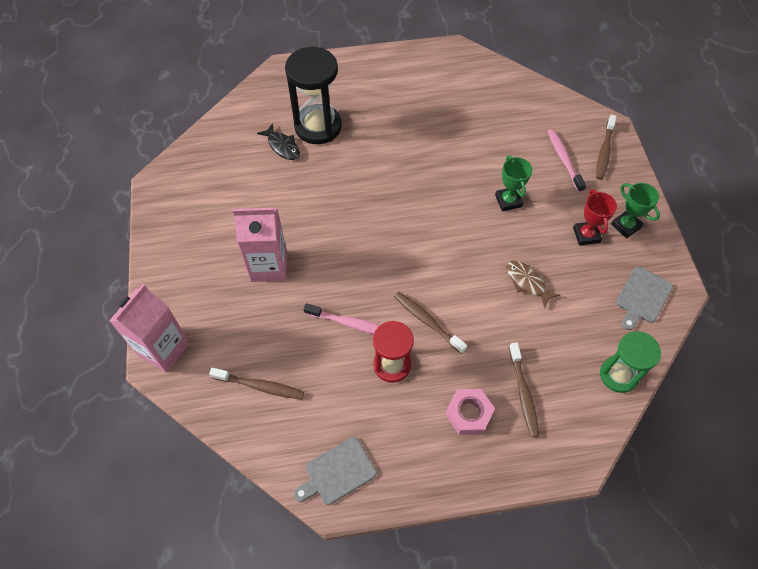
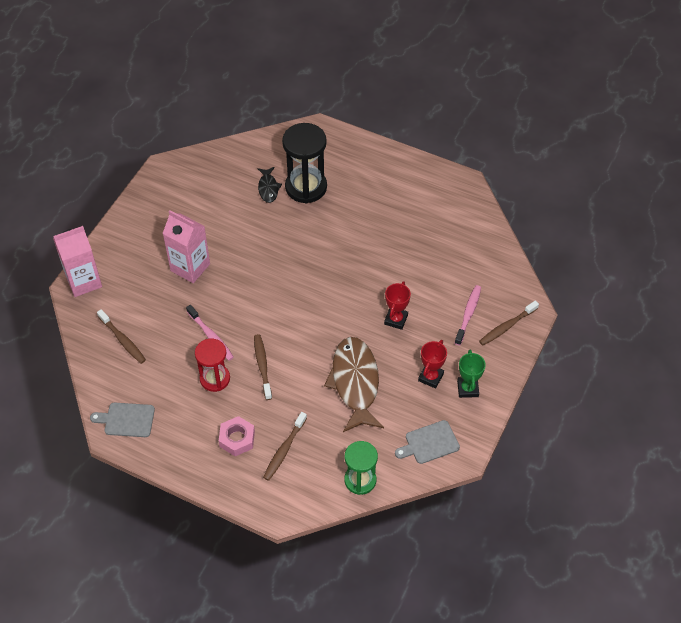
camera: 35 degrees right, 5 degrees down
green trophy [495,155,532,212] -> red trophy [384,281,411,330]
brown fish [506,261,560,309] -> brown fish [324,337,384,432], size x2.07

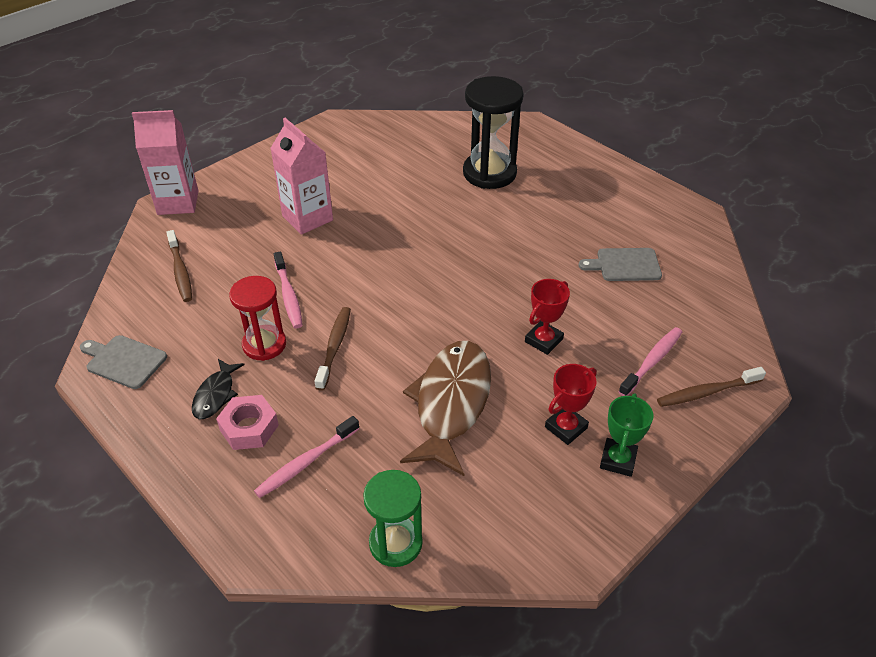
camera: 20 degrees right, 10 degrees down
black fish [257,167,282,203] -> black fish moved to [192,359,245,419]
brown toothbrush [263,412,307,481] -> pink toothbrush [254,416,359,498]
grey cutting board [395,420,460,464] -> grey cutting board moved to [579,248,662,281]

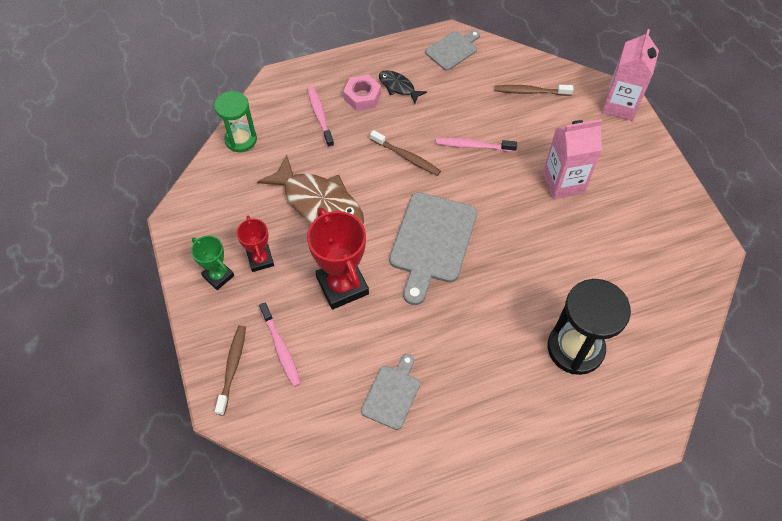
camera: 115 degrees right, 15 degrees up
red hourglass [229,276,286,361] -> none
red trophy [525,279,570,355] -> red trophy [307,207,369,310], size x1.76
none -> grey cutting board [389,192,477,305]

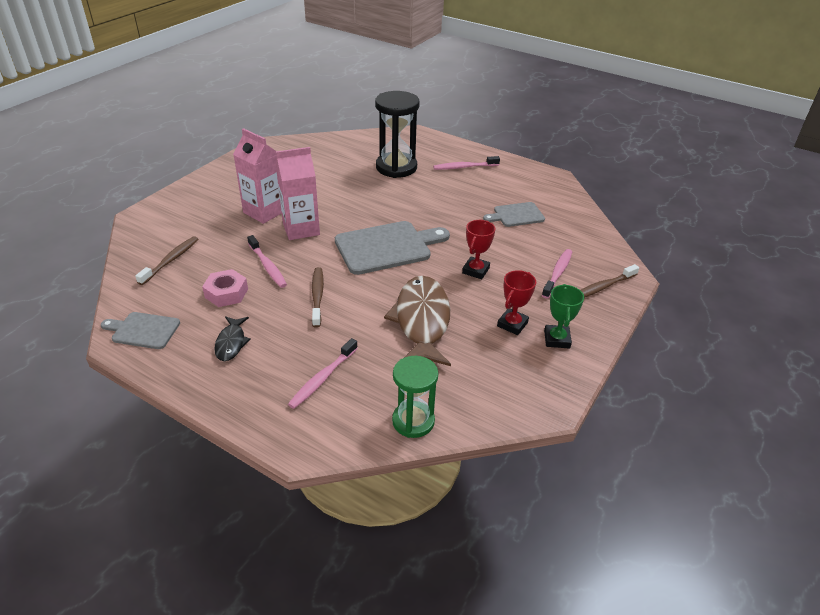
camera: 130 degrees left, 20 degrees down
red trophy [307,207,369,310] -> red trophy [462,220,495,279], size x0.57
pink nut [343,75,381,111] -> pink nut moved to [202,269,248,307]
brown toothbrush [495,85,573,96] -> brown toothbrush turned 120 degrees counterclockwise [135,236,198,285]
pink carton [602,29,659,121] -> pink carton moved to [276,147,320,240]
none -> pink toothbrush [433,156,500,170]

